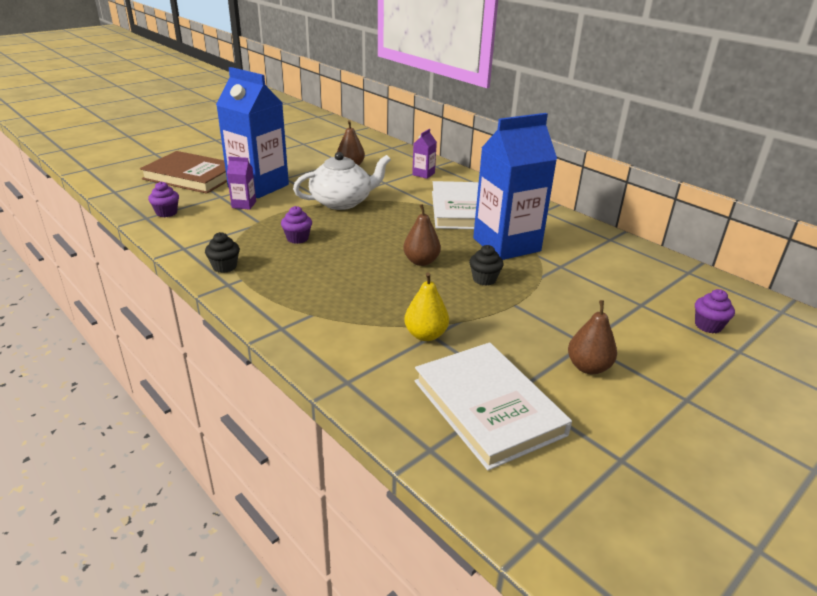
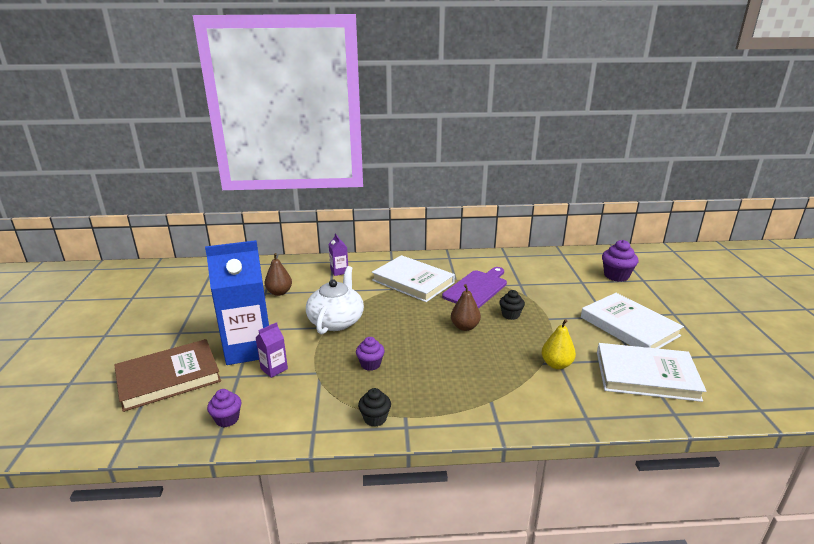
camera: 50 degrees left, 5 degrees down
blue carton [473,113,557,260] -> purple cutting board [442,267,507,309]
brown pear [568,300,617,374] -> white book [581,293,684,349]
purple cupcake [695,289,735,333] -> purple cupcake [602,240,638,282], size x1.55

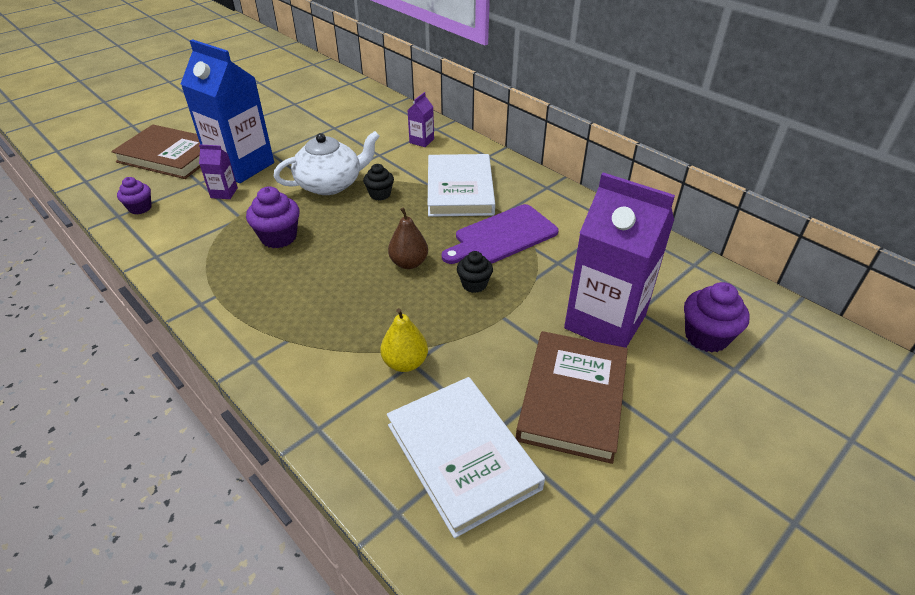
camera: 50 degrees right, 15 degrees up
brown pear [265,253,292,296] -> none
purple cupcake [356,337,385,371] -> purple cupcake [246,186,300,248], size x1.55
black cupcake [358,388,391,427] -> black cupcake moved to [363,164,394,201]
purple cutting board [442,267,507,309] -> purple cutting board turned 150 degrees clockwise [442,204,559,264]
white book [581,293,684,349] -> brown book [516,331,628,464]
none -> purple carton [564,173,675,348]

